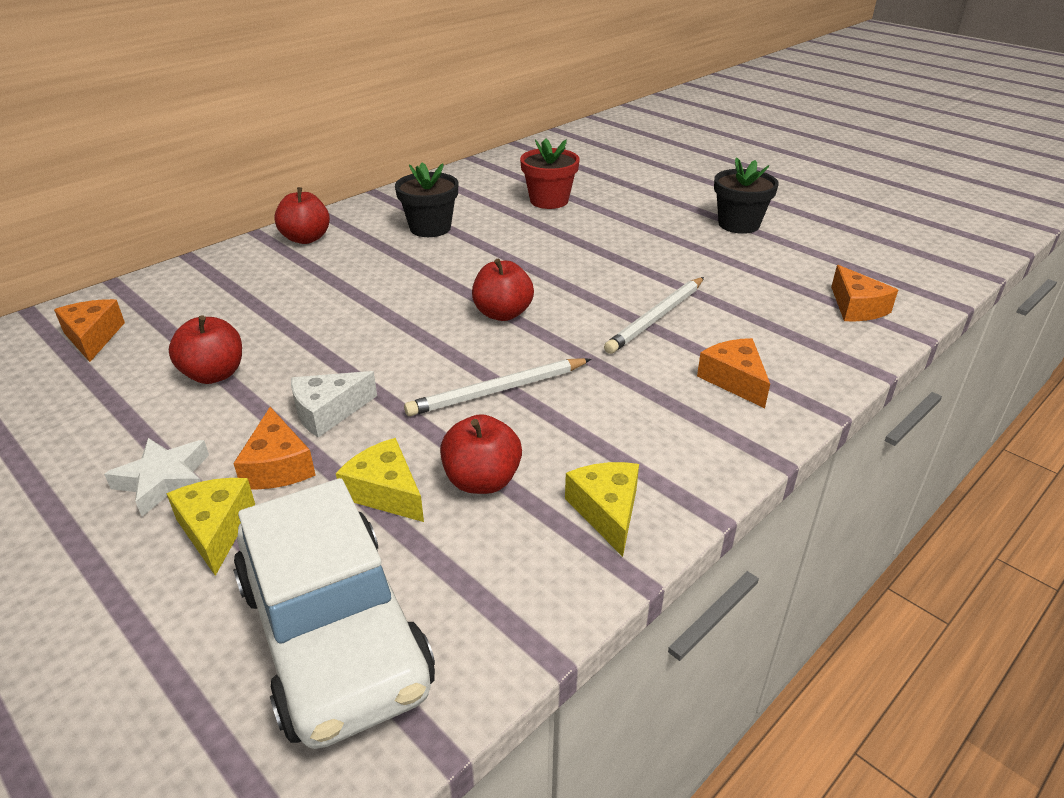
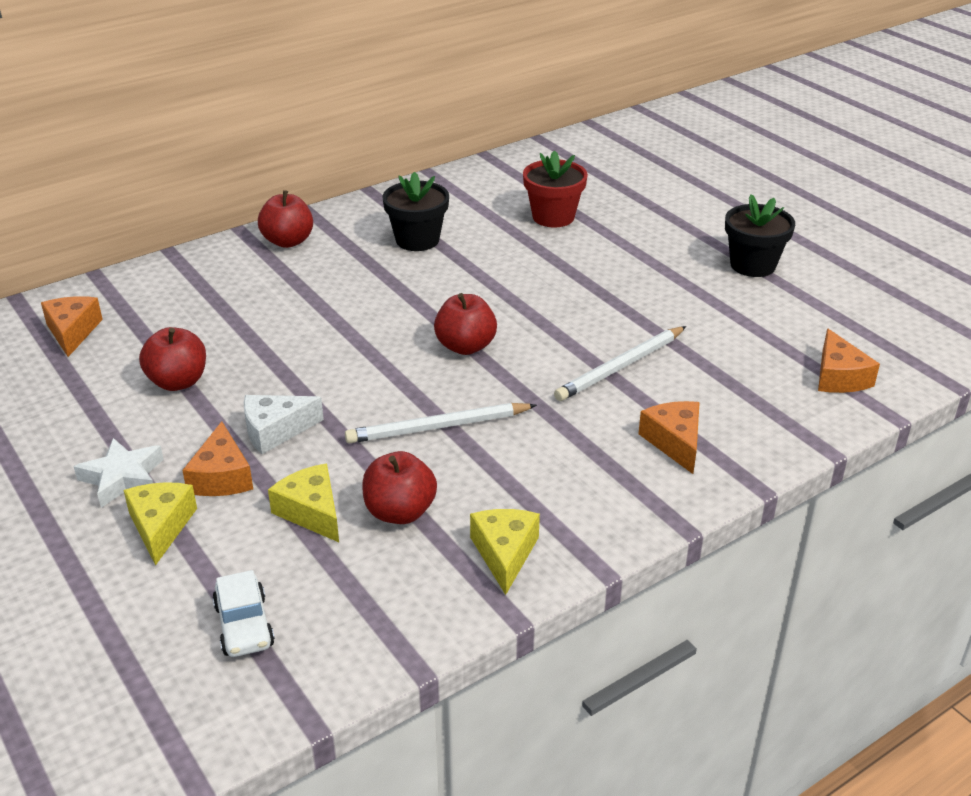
camera: 10 degrees right, 0 degrees up
white car [233,478,435,749] -> white car [212,570,275,657], size x0.43

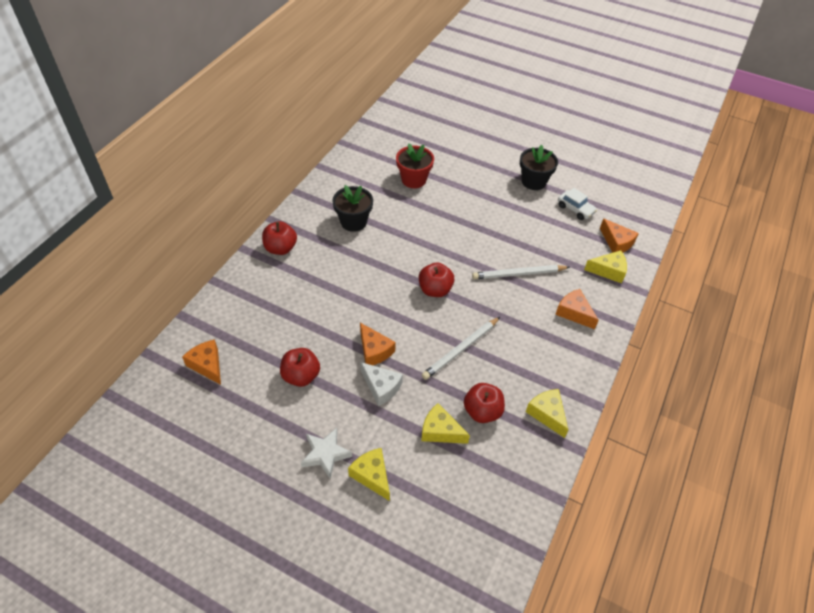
camera: 30 degrees left, 15 degrees up
orange cheese [182,421,253,496] -> orange cheese moved to [360,323,396,365]
white car [212,570,275,657] -> white car moved to [558,188,597,220]
white cheese [244,395,324,454] -> white cheese turned 90 degrees counterclockwise [360,362,403,406]
white pencil [554,326,686,401] -> white pencil turned 60 degrees clockwise [472,265,570,279]
none -> yellow cheese [584,250,627,283]

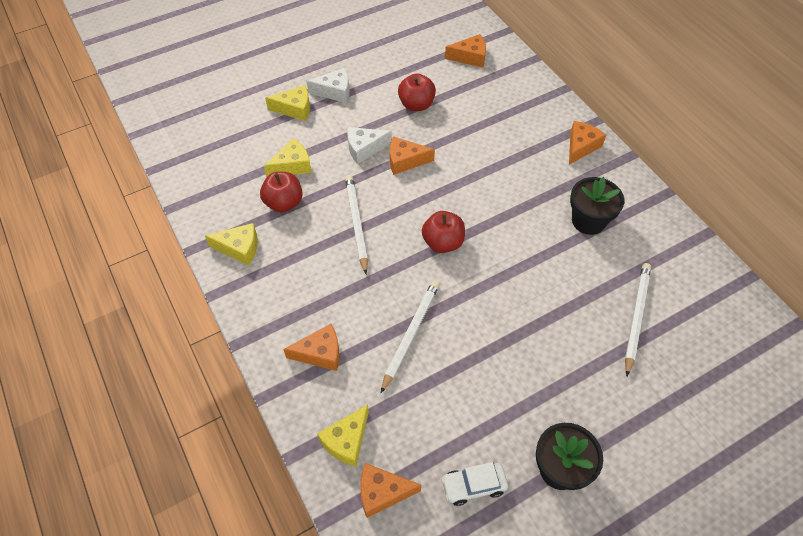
camera: 125 degrees right, 5 degrees up
red apple [262,221,297,255] -> orange cheese [569,121,606,165]
white star [301,428,352,478] -> white cheese [307,68,350,103]
red flower pot [396,143,434,188] -> white pencil [625,263,651,376]

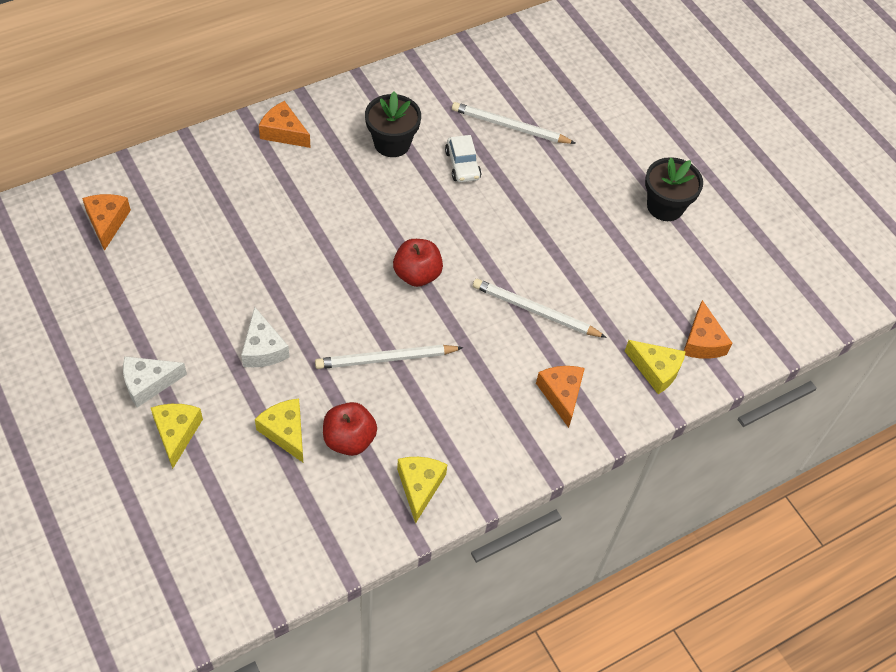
camera: 95 degrees left, 0 degrees up
white cheese [307,68,350,103] -> white cheese turned 105 degrees counterclockwise [123,356,187,408]
orange cheese [390,136,435,175] -> none
red apple [398,73,436,111] -> none
white car [441,462,508,506] -> white car moved to [445,135,481,182]

